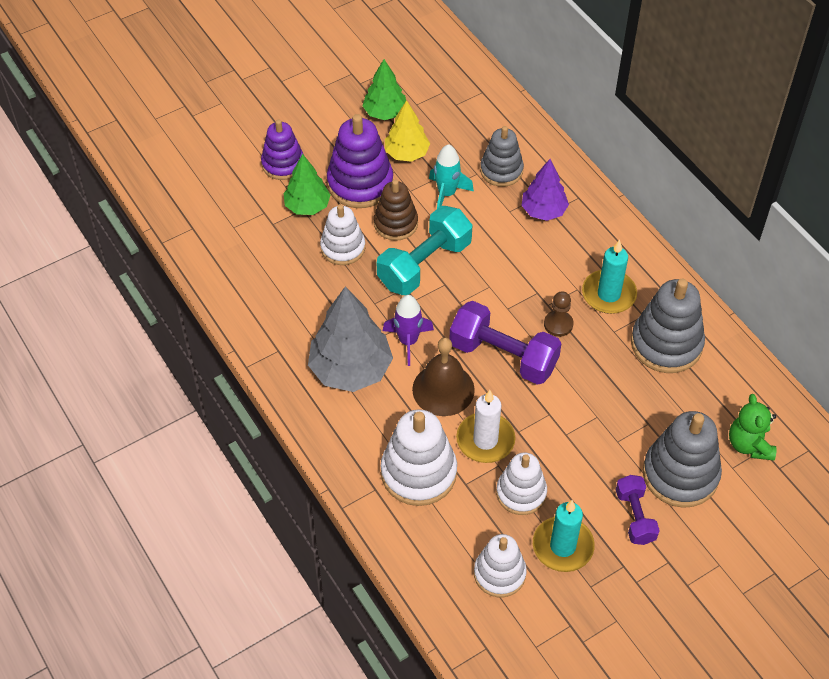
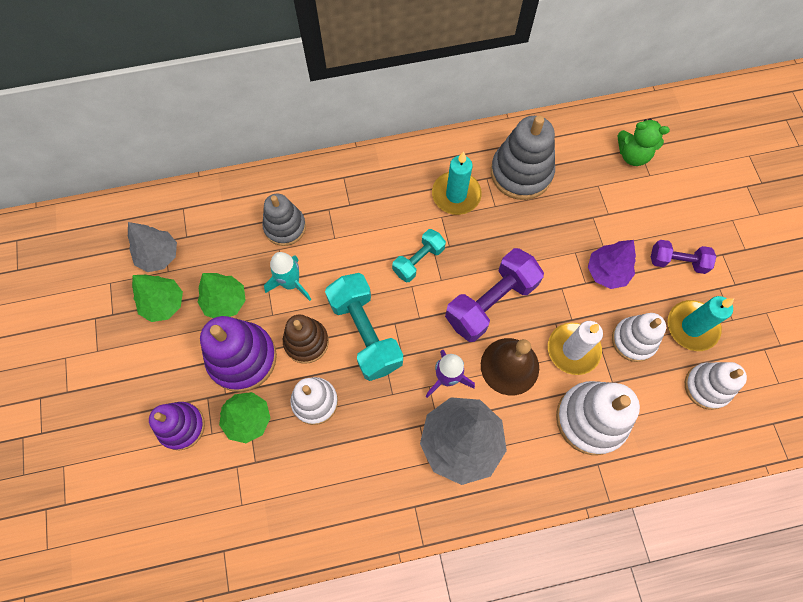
camera: 70 degrees left, 15 degrees up
yellow tree [385,100,430,162] -> green tree [198,273,246,318]
purple tree [521,159,569,221] -> purple tree moved to [588,240,636,289]
brown pawn [544,291,573,337] -> none
grey stacking toy [643,411,722,508] -> none
none -> grey tree [128,222,177,272]
none -> turquoise dumbbell [392,229,446,282]

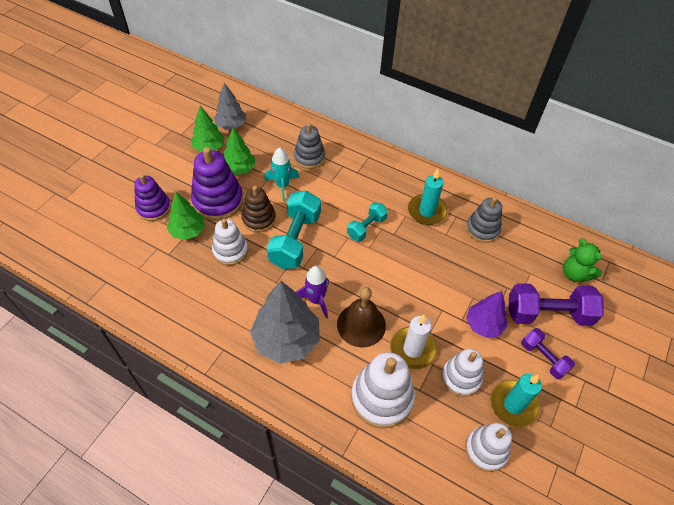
camera: 40 degrees right, 15 degrees down
turquoise dumbbell [392,229,446,282] -> turquoise dumbbell turned 45 degrees counterclockwise [347,202,388,241]
purple dumbbell [445,248,544,342] -> purple dumbbell moved to [509,283,604,326]
grey stacking toy [491,116,555,200] -> grey stacking toy [466,197,502,243], size x0.66

